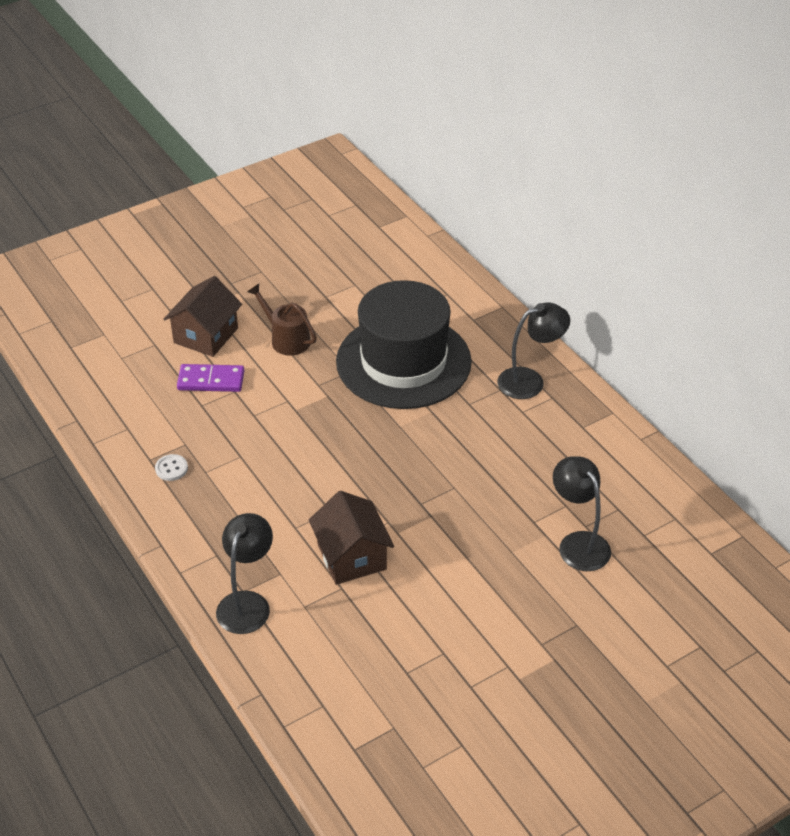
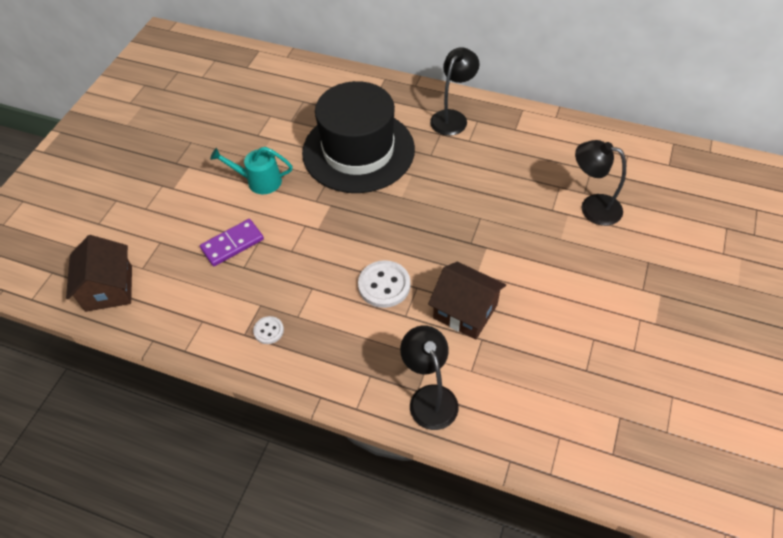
camera: 35 degrees left, 10 degrees up
brown house [164,276,242,357] -> brown house moved to [66,235,132,312]
brown watering can [247,284,317,356] -> turquoise watering can [210,147,293,194]
none -> white button [358,260,410,308]

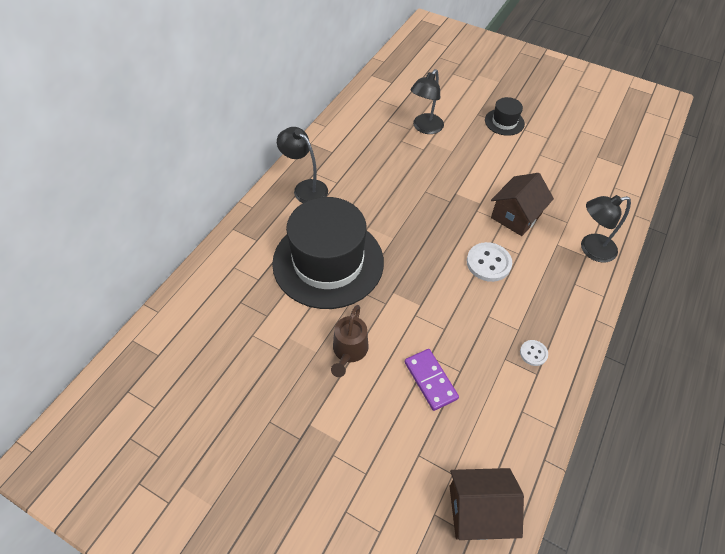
camera: 85 degrees left, 0 degrees up
turquoise watering can [210,147,293,194] -> brown watering can [331,305,369,377]
none -> black hat [485,97,525,136]

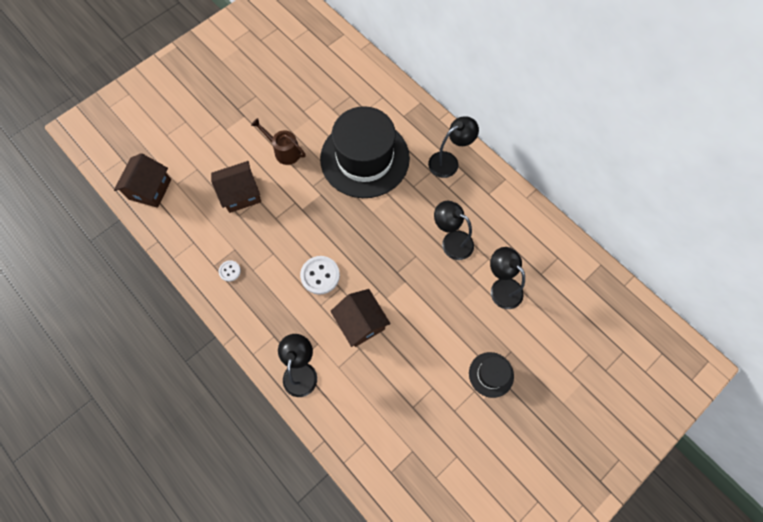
camera: 110 degrees right, 15 degrees up
purple domino [405,349,459,411] -> brown house [211,161,261,213]
none -> black lamp [434,201,474,260]

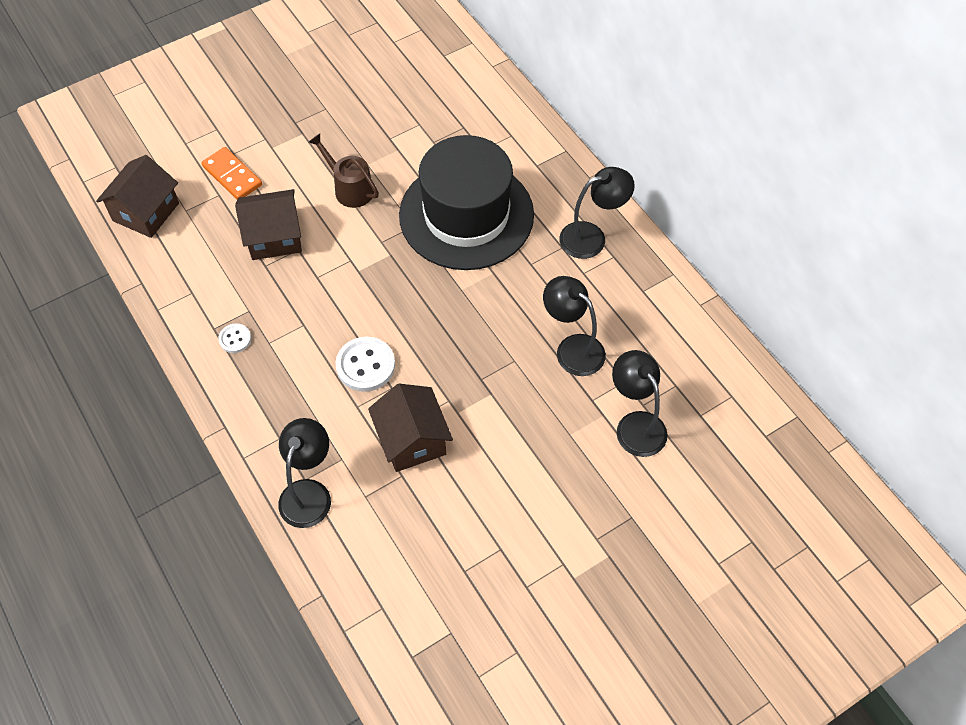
camera: 10 degrees right, 10 degrees down
black hat [469,352,514,398] -> none
none -> orange domino [201,147,262,199]

